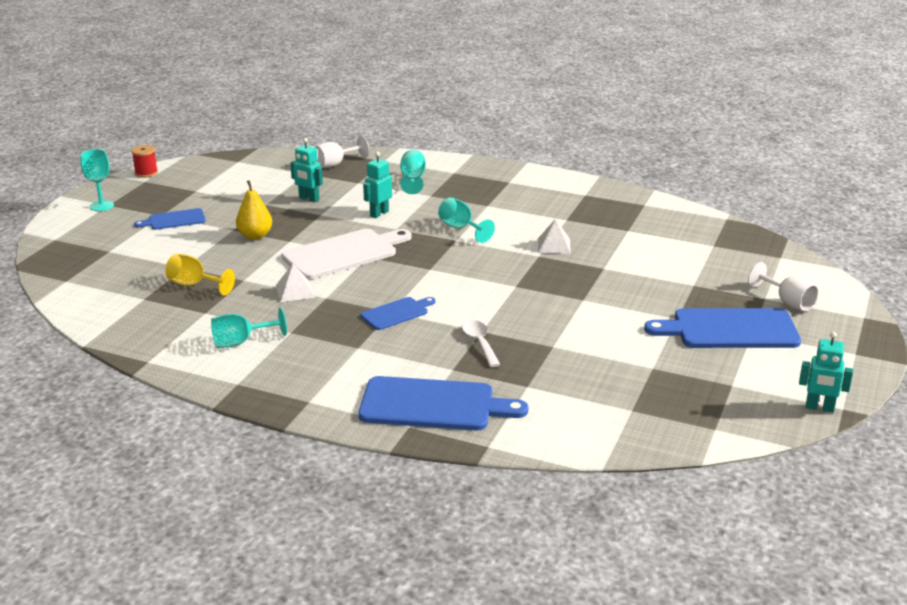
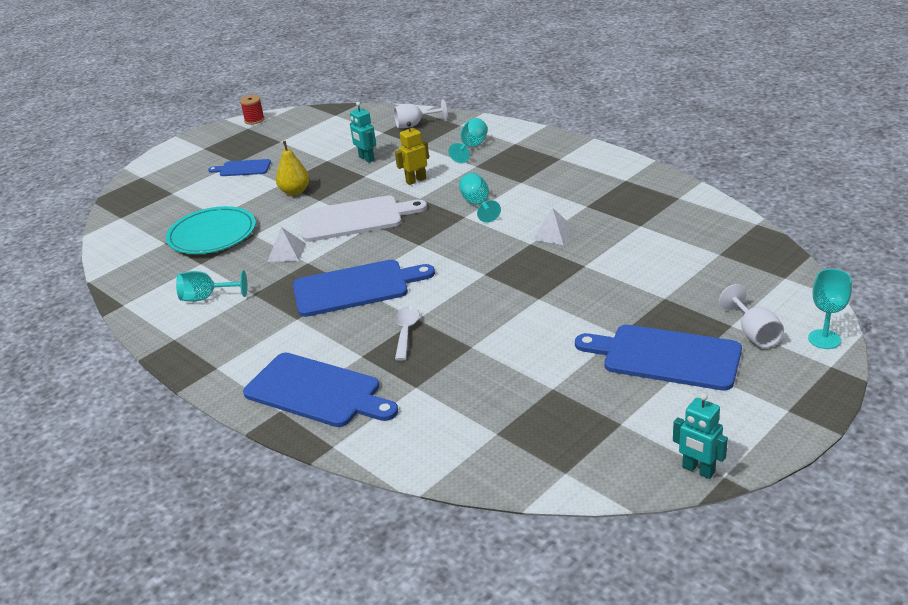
camera: 25 degrees right, 5 degrees up
turquoise goblet [81,149,114,211] -> turquoise goblet moved to [808,269,852,349]
yellow goblet [165,254,235,295] -> turquoise plate [166,206,256,254]
blue cutting board [360,297,436,330] -> blue cutting board [293,260,435,317], size x1.85
turquoise robot [363,152,392,218] -> yellow robot [395,122,429,185]

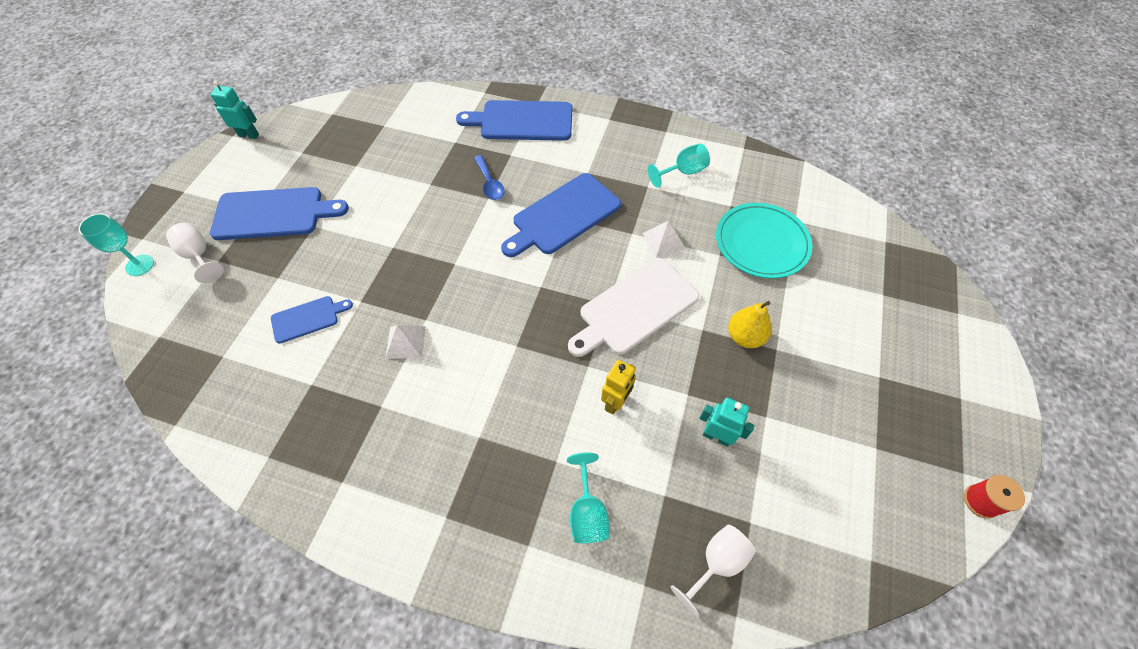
camera: 150 degrees right, 25 degrees up
blue cutting board [208,159,271,176] -> blue cutting board moved to [271,296,353,343]
white spoon [395,306,420,361] -> blue spoon [474,155,505,200]
turquoise goblet [459,173,501,223] -> none

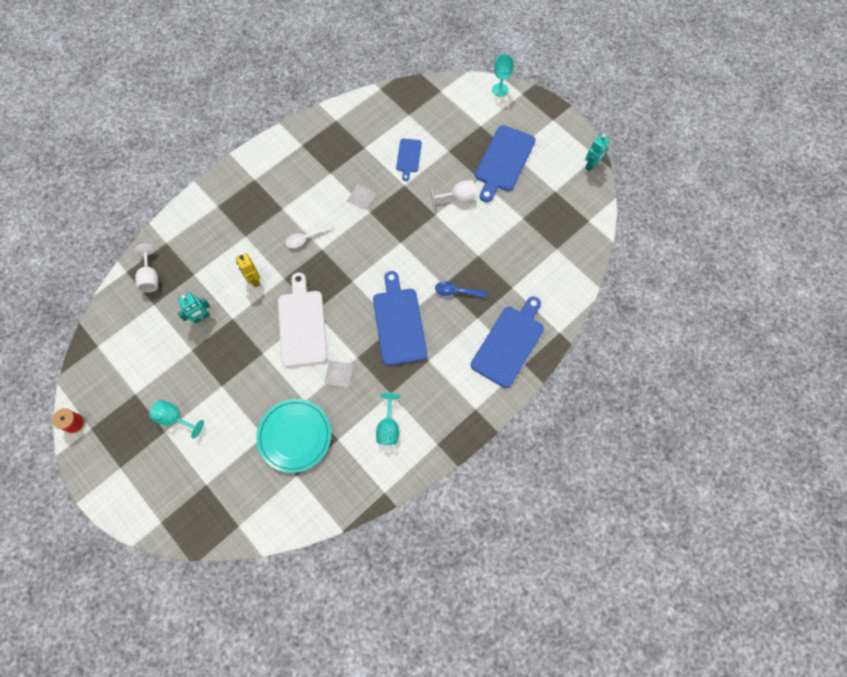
camera: 120 degrees right, 10 degrees up
white goblet [166,223,224,283] -> white goblet moved to [430,180,476,206]
turquoise goblet [567,452,609,543] -> turquoise goblet moved to [149,400,204,439]
yellow pear [728,301,772,348] -> none
none -> white spoon [285,223,334,248]

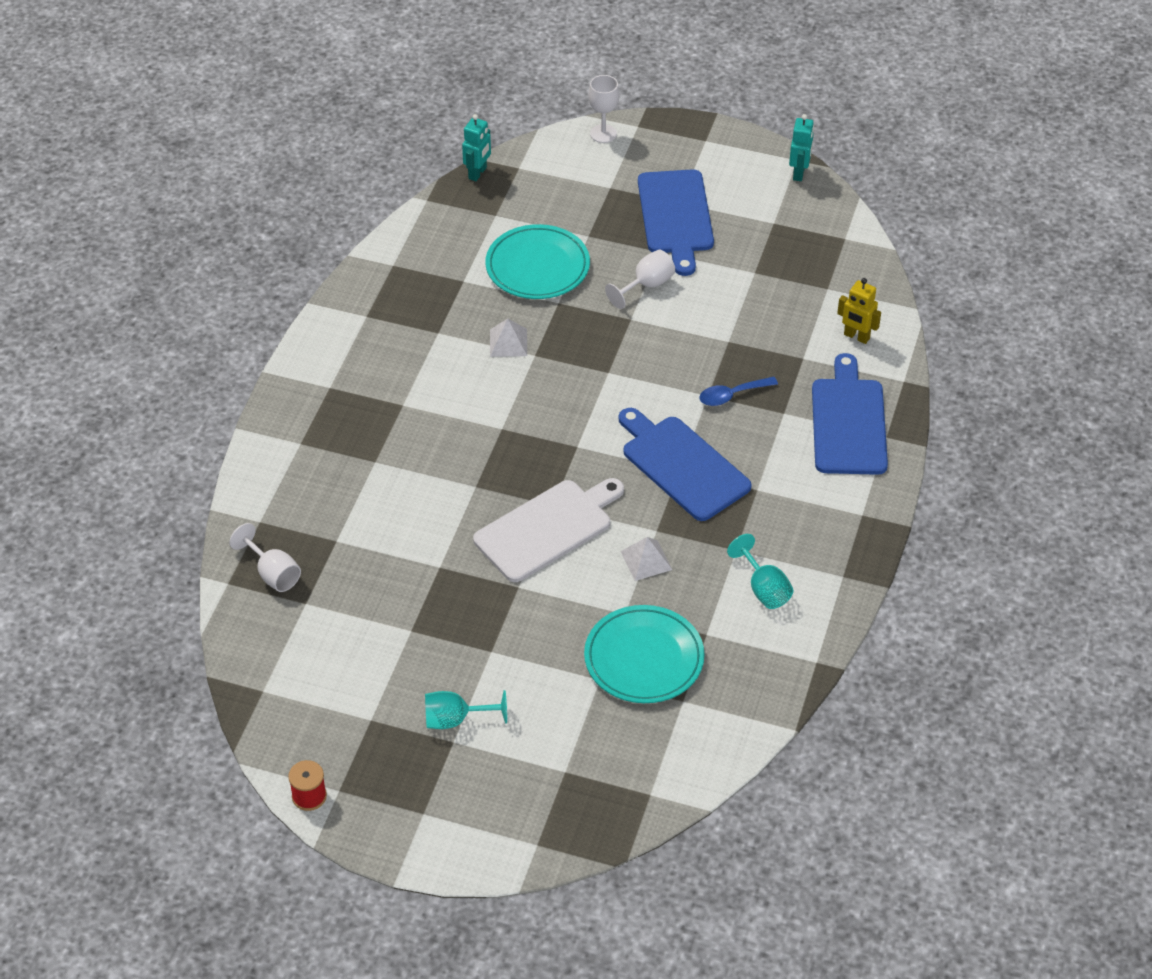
camera: 30 degrees left, 20 degrees down
turquoise robot [177,292,210,324] -> turquoise robot moved to [462,114,491,181]
yellow robot [236,253,260,287] -> yellow robot moved to [837,278,881,344]
white cutting board [278,272,327,367] -> white cutting board turned 90 degrees clockwise [473,478,624,582]
white spoon [285,223,334,248] -> none
blue cutting board [396,139,422,181] -> turquoise plate [486,224,590,299]
turquoise goblet [492,54,514,97] -> white goblet [588,75,619,143]

